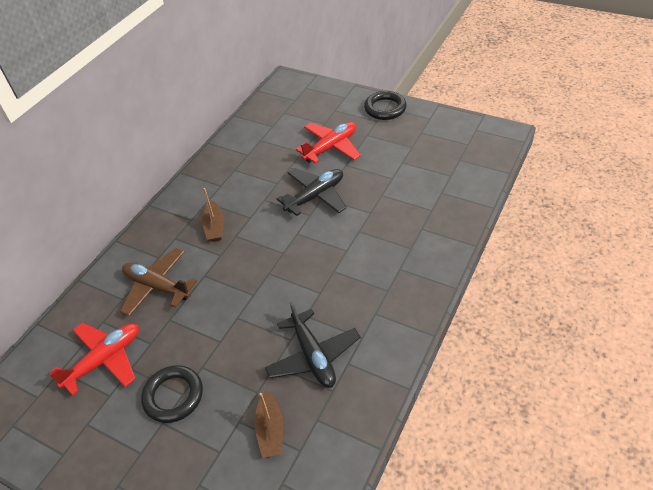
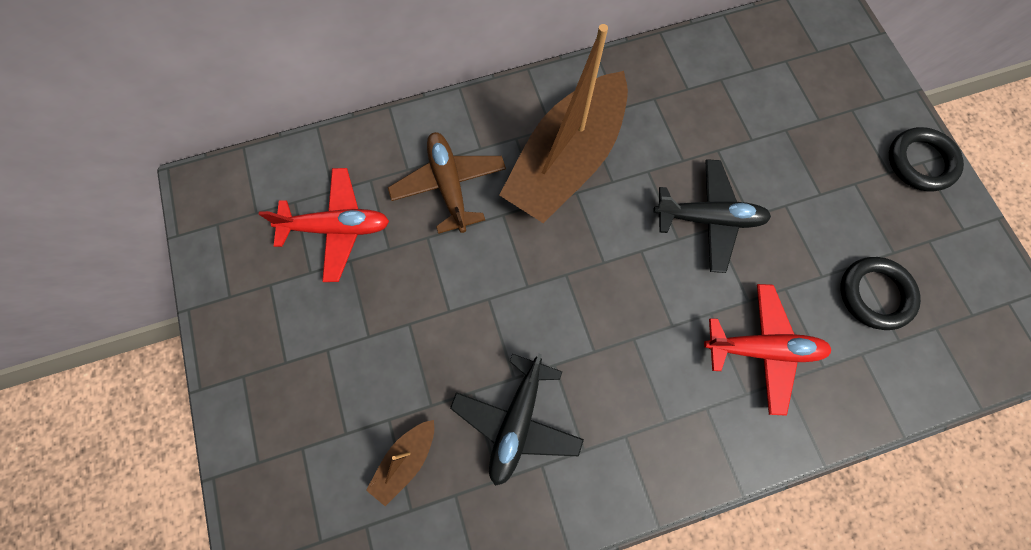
camera: 40 degrees right, 25 degrees up
black ring [141,365,203,423] -> black ring moved to [840,257,921,330]
brown boat [202,188,224,242] -> brown boat [499,24,628,223], size x2.39
red plane [296,122,361,164] -> red plane moved to [704,284,831,416]

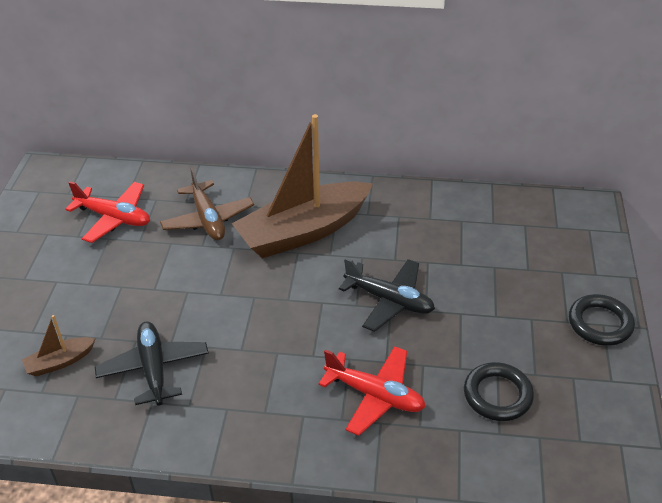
camera: 25 degrees right, 30 degrees down
brown plane [388,132,506,234] -> brown plane turned 150 degrees clockwise [160,167,254,240]
black plane [450,354,584,486] -> black plane turned 120 degrees clockwise [95,321,209,406]

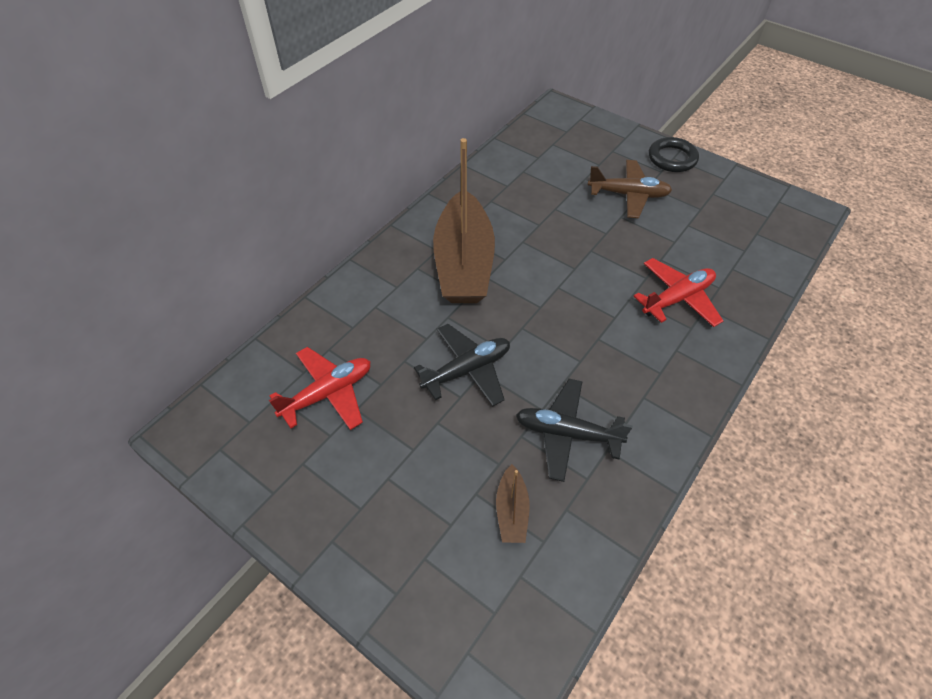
camera: 60 degrees left, 10 degrees up
brown plane [160,167,254,240] -> brown plane moved to [588,160,672,218]
black plane [339,258,435,332] -> black plane moved to [414,324,510,406]
black ring [464,362,534,421] -> none

